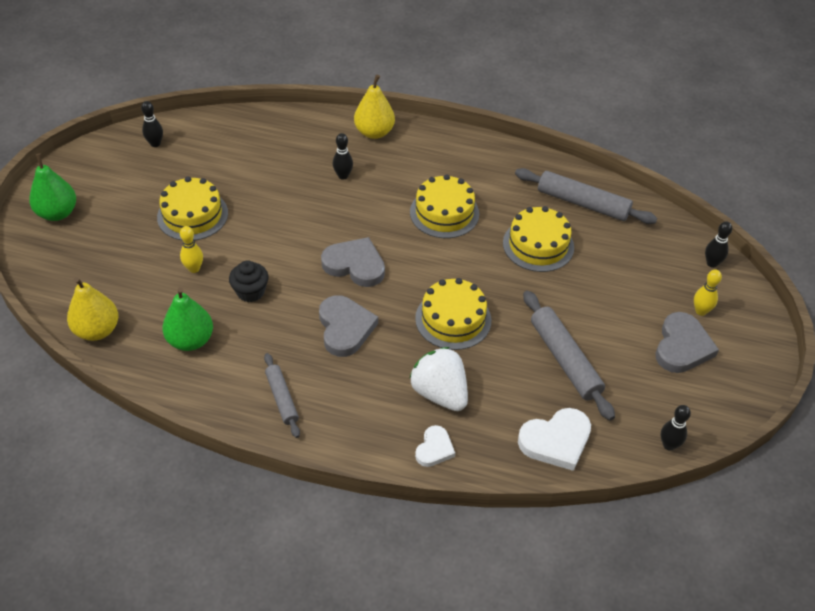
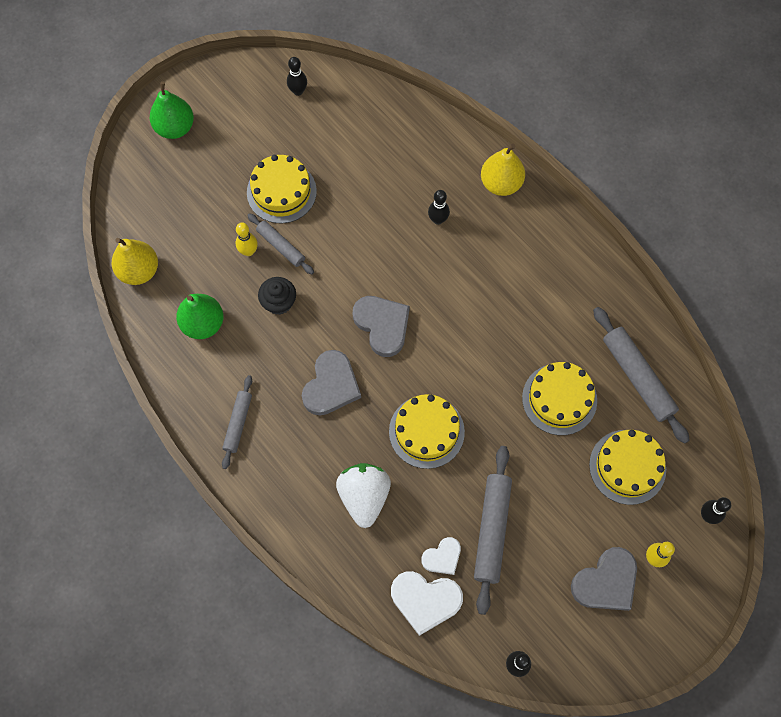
camera: 35 degrees right, 20 degrees up
yellow cake [410,174,479,238] -> yellow cake moved to [589,430,666,505]
white heart [415,425,455,467] -> white heart moved to [421,537,461,575]
none -> grey rolling pin [247,213,314,274]

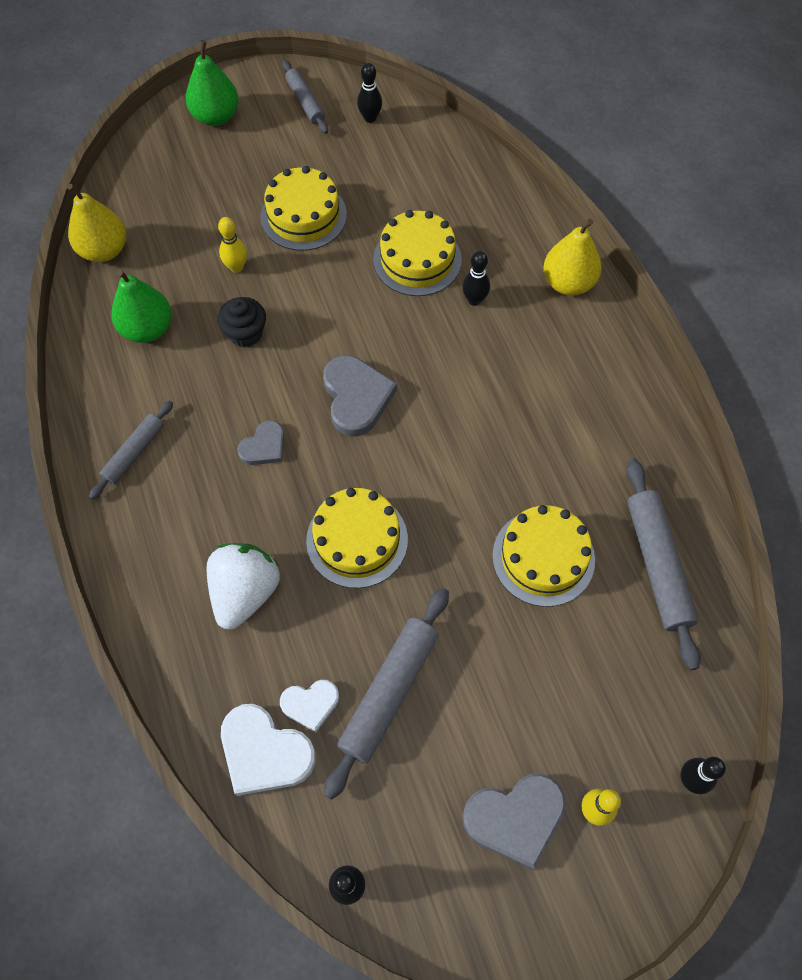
camera: 20 degrees right, 5 degrees down
grey rolling pin [247,213,314,274] -> grey rolling pin moved to [282,60,328,134]
grey heart [302,350,361,415] -> grey heart [237,420,284,465], size x0.60
yellow cake [589,430,666,505] -> yellow cake moved to [373,210,462,296]

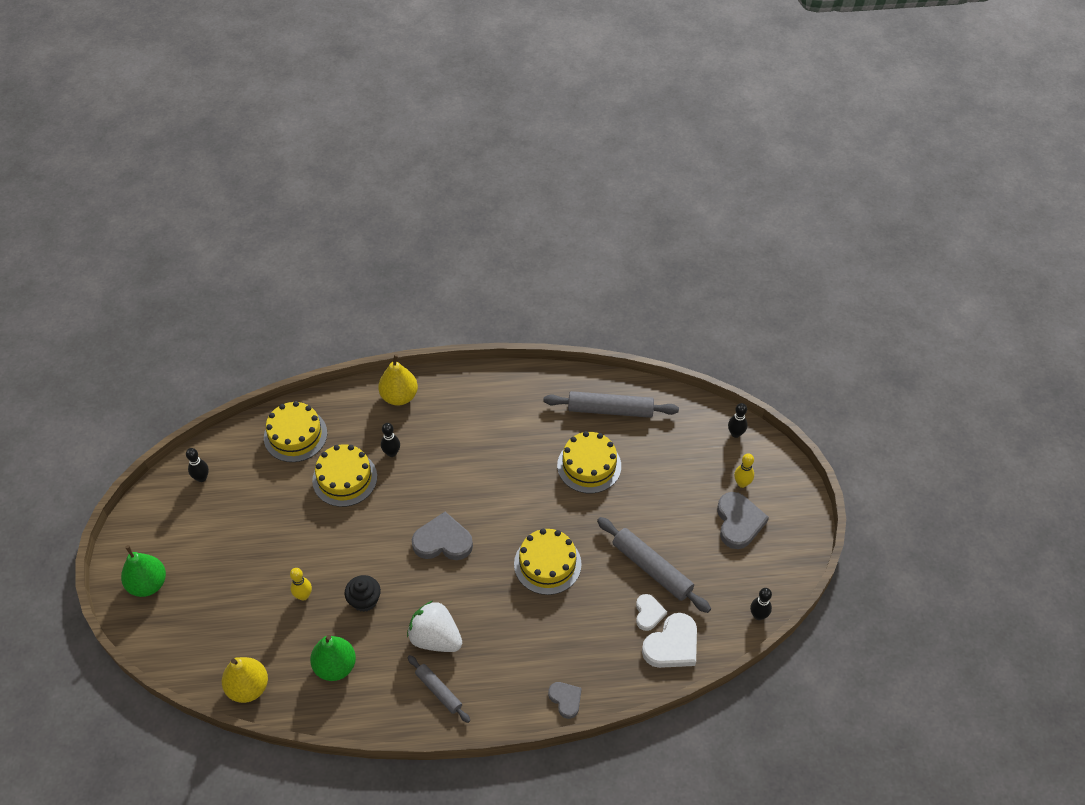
camera: 75 degrees left, 10 degrees down
white strawberry [206,543,280,630] -> white strawberry moved to [407,601,462,652]
grey heart [237,420,284,465] -> grey heart moved to [548,682,582,719]
yellow cake [260,166,347,251] -> yellow cake moved to [264,401,327,462]
grey rolling pin [282,60,328,134] -> none

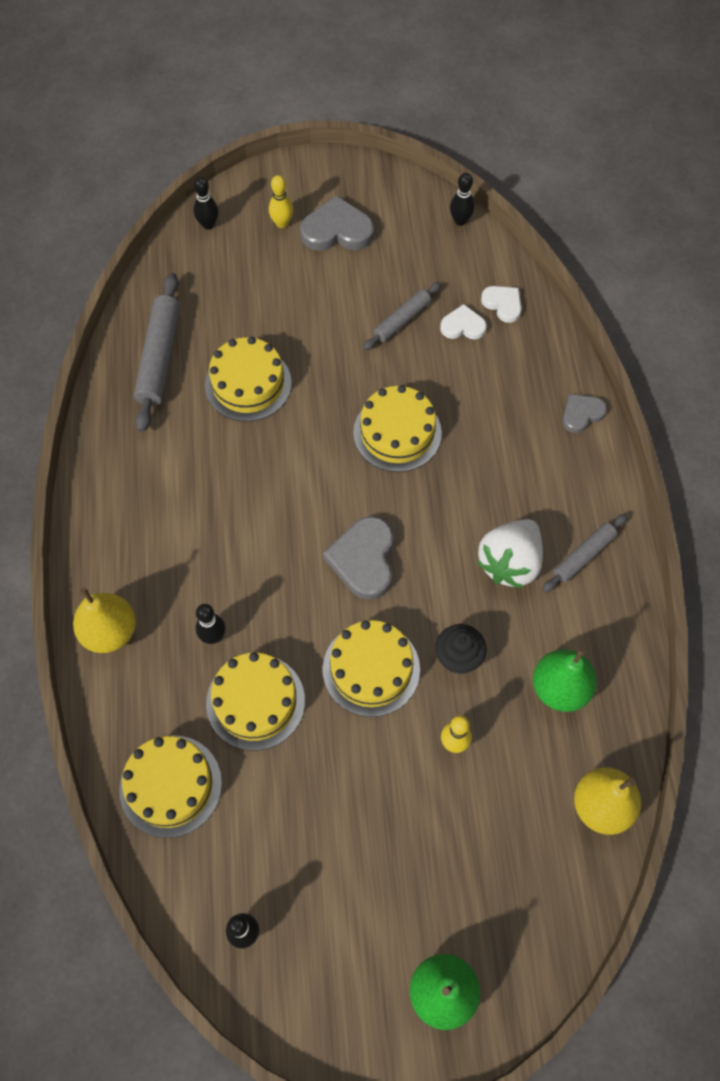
camera: 90 degrees left, 10 degrees up
grey rolling pin [597,517,711,613] -> grey rolling pin [363,282,441,350], size x0.60
white heart [642,613,697,668] -> white heart [481,286,521,323], size x0.60
none -> yellow cake [323,620,420,717]

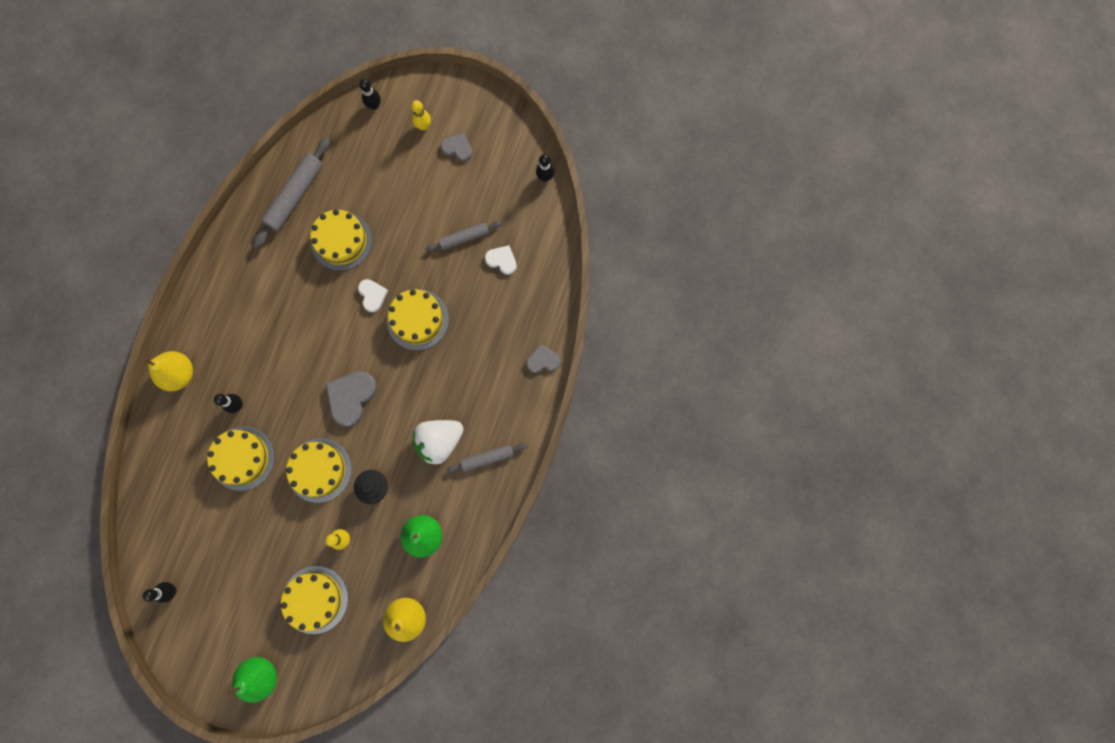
camera: 25 degrees right, 15 degrees up
yellow cake [119,735,222,838] -> yellow cake moved to [281,566,348,634]
grey heart [300,195,374,251] -> grey heart [441,133,472,162], size x0.60
white heart [481,286,521,323] -> white heart moved to [358,279,388,312]

